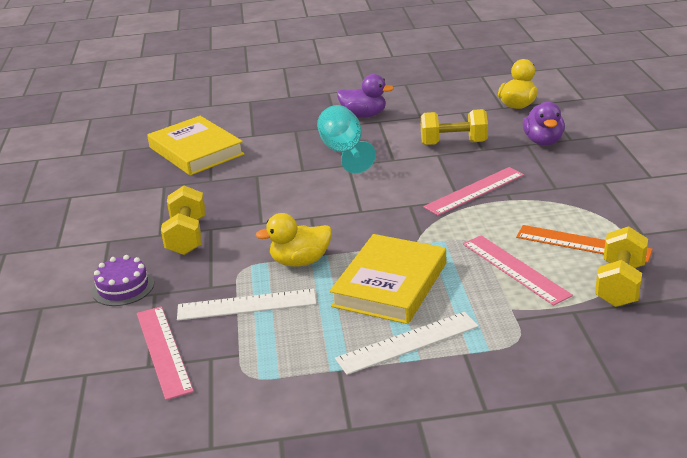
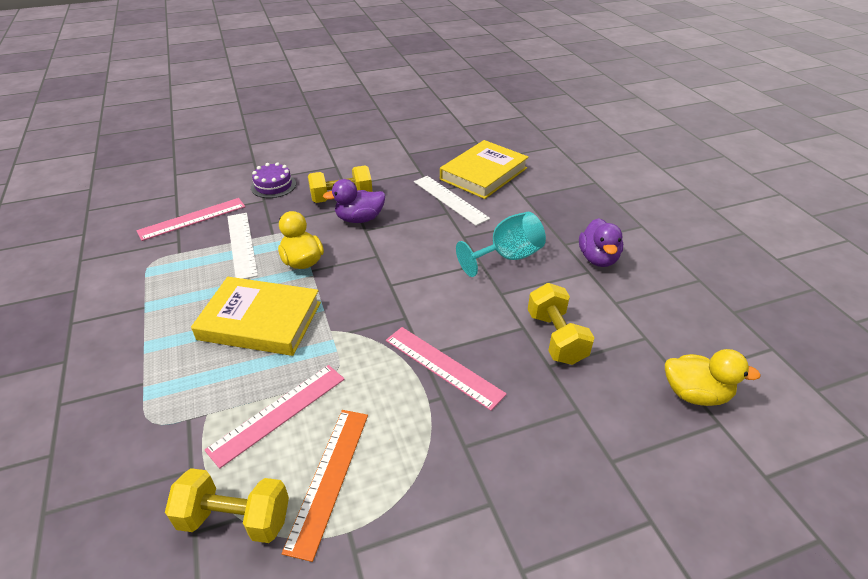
camera: 75 degrees right, 10 degrees up
white ruler [335,312,479,375] -> white ruler moved to [414,176,490,226]
purple duck [523,102,565,146] -> purple duck moved to [323,179,385,223]

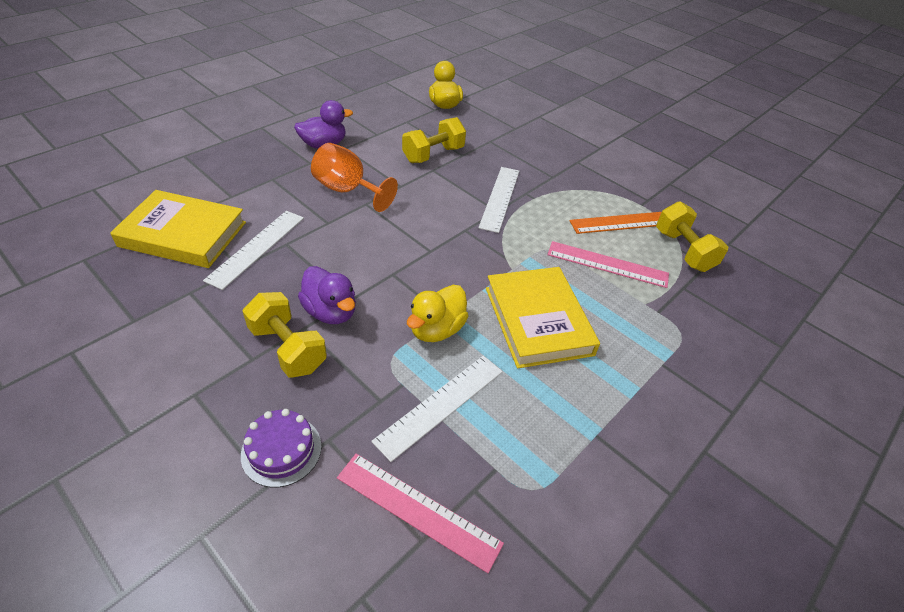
camera: 120 degrees left, 5 degrees up
pink ruler [386,327,507,411] -> white ruler [478,167,519,233]
turquoise goblet [456,212,546,277] -> orange goblet [311,143,398,212]

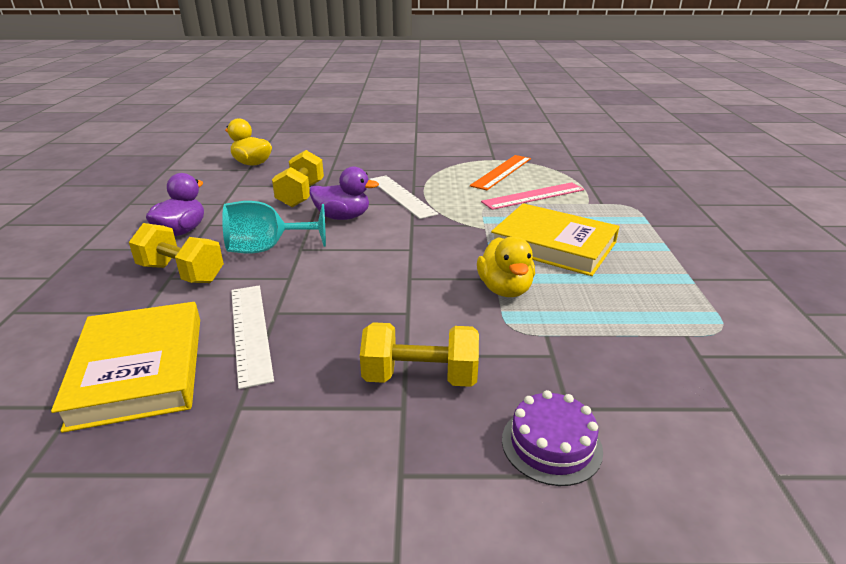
camera: 40 degrees left, 15 degrees down
yellow book [110,190,246,268] -> yellow book turned 75 degrees counterclockwise [51,302,200,433]
purple duck [298,266,356,324] -> purple duck moved to [309,166,379,220]
orange goblet [311,143,398,212] -> turquoise goblet [222,201,326,254]
pink ruler [337,454,504,573] -> none
white ruler [371,356,502,462] -> none
yellow dumbbell [656,202,728,272] -> yellow dumbbell moved to [129,223,224,283]

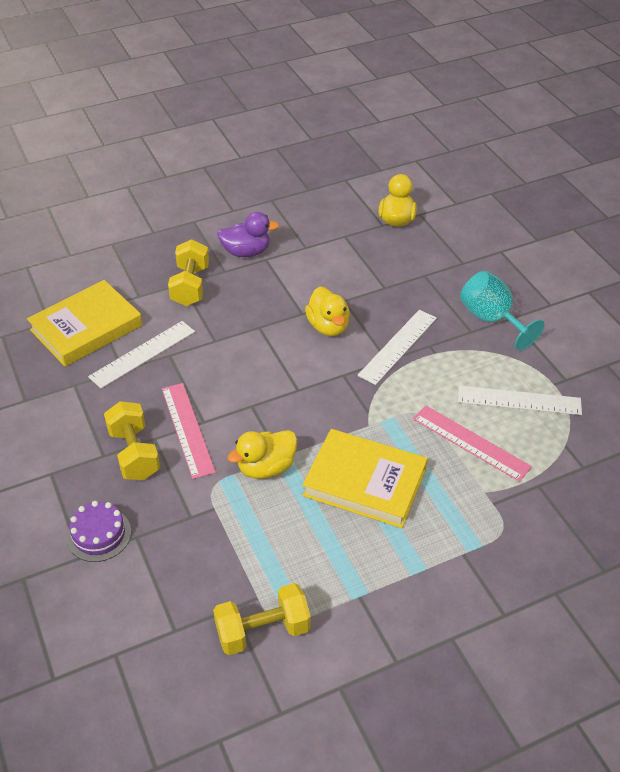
camera: 65 degrees right, 15 degrees up
turquoise goblet [222,201,326,254] -> turquoise goblet moved to [460,271,545,350]
yellow dumbbell [272,150,324,207] -> yellow dumbbell moved to [213,583,311,655]
purple duck [309,166,379,220] -> yellow duck [305,286,350,336]
orange ruler [470,155,531,190] -> white ruler [458,386,582,415]
yellow book [491,203,619,276] -> yellow book turned 75 degrees counterclockwise [302,429,428,528]
none -> pink ruler [162,383,216,479]

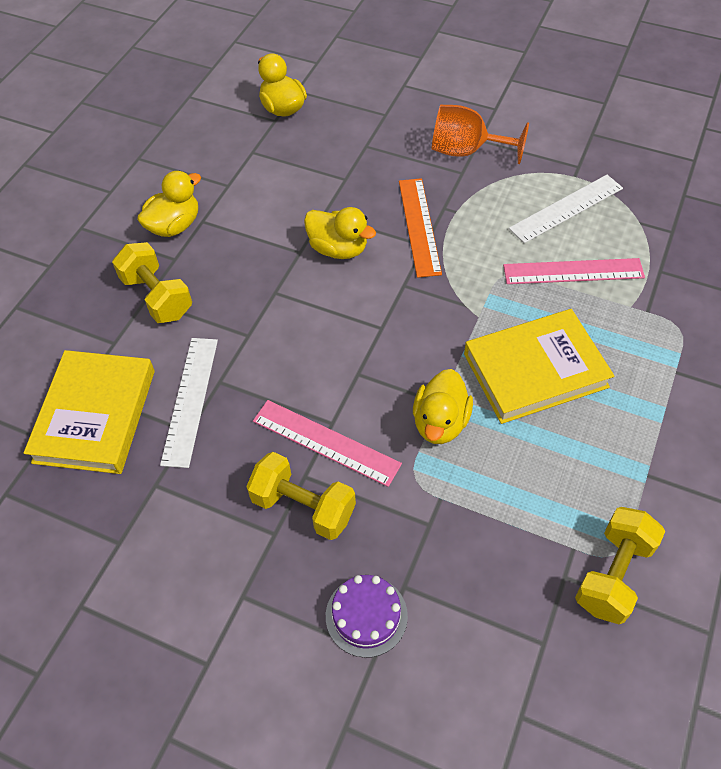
camera: 40 degrees left, 10 degrees up
purple duck [217,212,279,257] -> yellow duck [137,171,201,237]
white ruler [357,310,437,385] -> orange ruler [399,178,442,278]
turquoise goblet [460,271,545,350] -> orange goblet [432,105,529,164]

